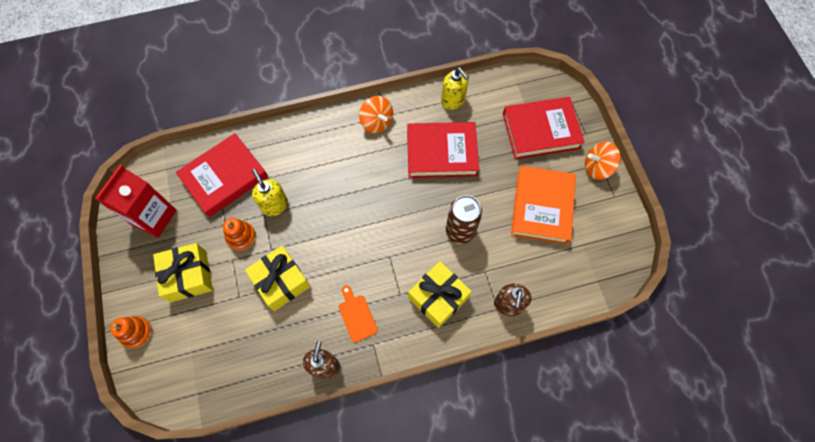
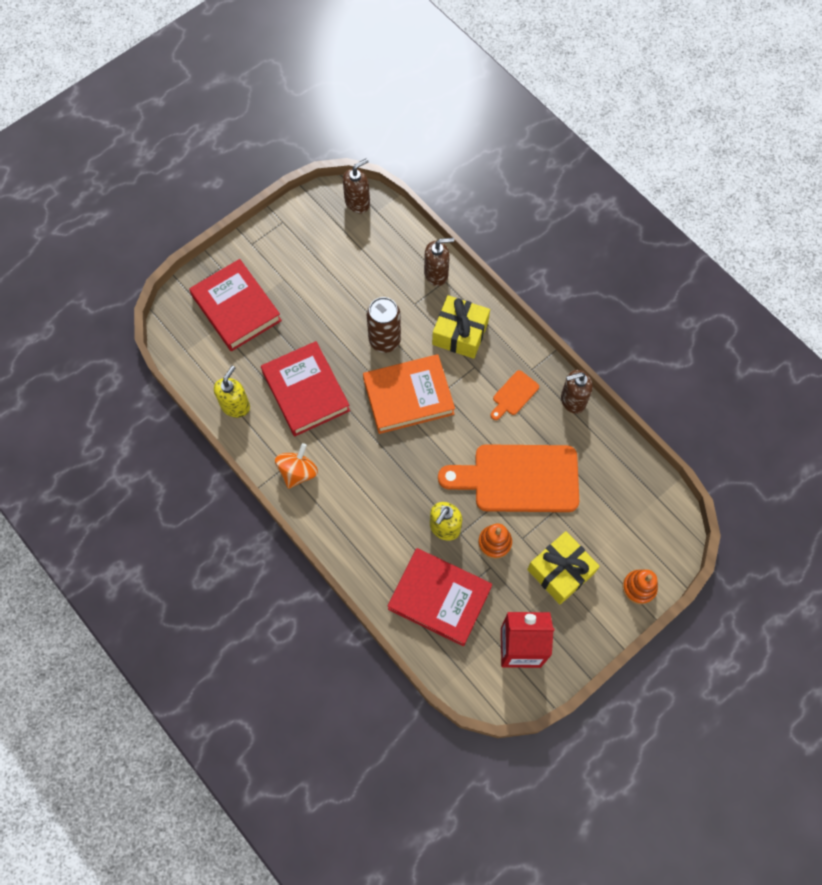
camera: 115 degrees left, 0 degrees up
yellow gift [245,245,310,311] -> orange cutting board [438,444,579,512]
orange book [511,166,576,245] -> orange book moved to [363,354,455,434]
orange spinning top [585,142,621,180] -> none
none -> brown soap dispenser [343,158,370,213]

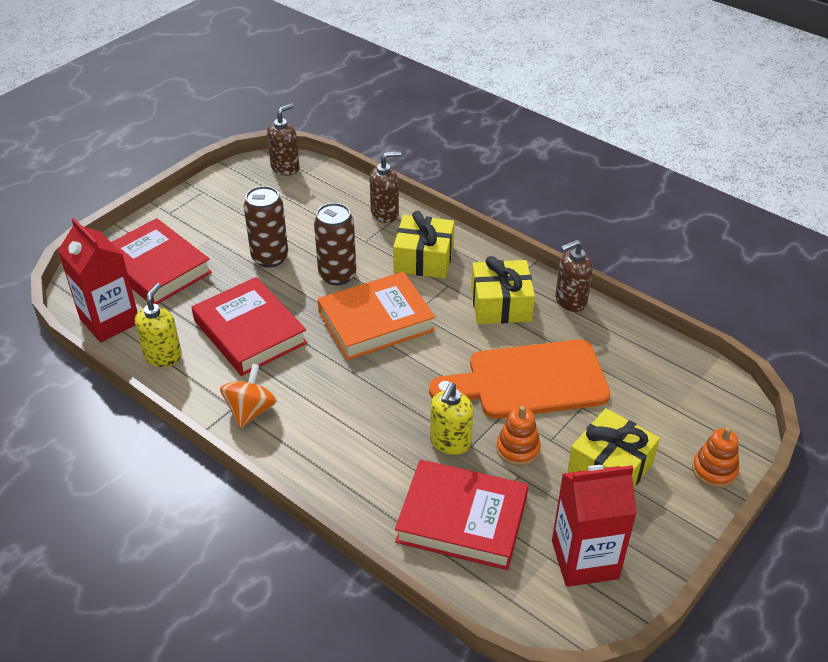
camera: 10 degrees left, 25 degrees down
orange cutting board [491,370,539,420] -> yellow gift [471,256,535,324]
none -> red carton [58,218,138,343]
none -> brown can [244,186,288,268]

